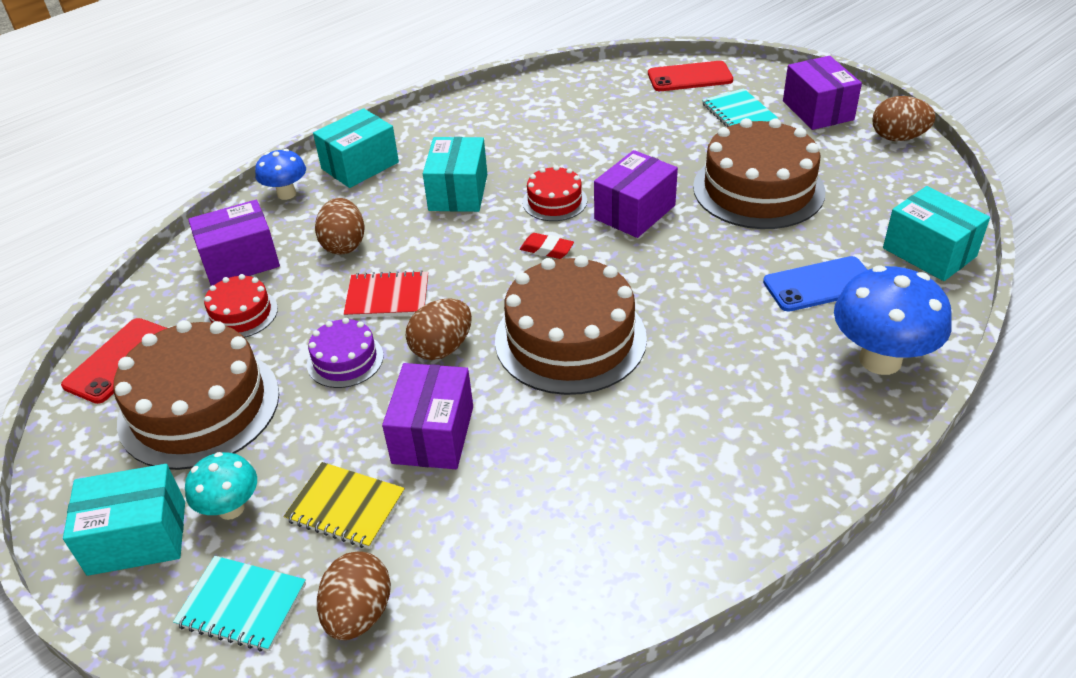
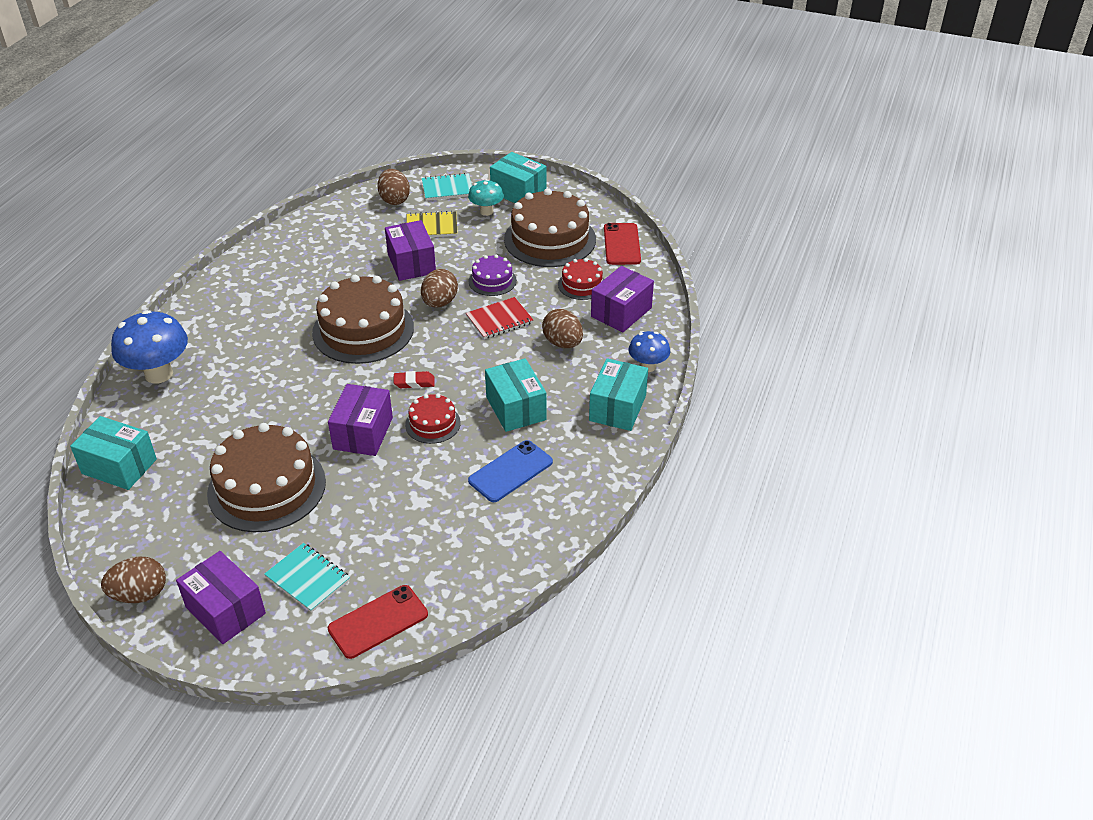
camera: 150 degrees right, 0 degrees up
turquoise box [63,464,185,576] -> turquoise box turned 75 degrees clockwise [490,152,546,203]
blue phone [763,256,867,312] -> blue phone moved to [468,440,553,502]

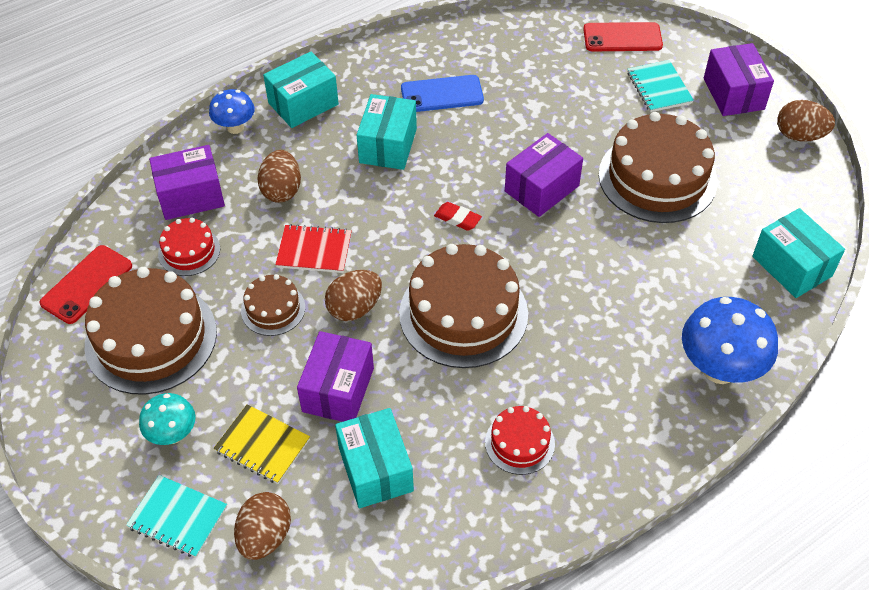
camera: 145 degrees left, 10 degrees up
red cake [405,394,461,444] -> red cake moved to [485,406,555,475]
purple cake [469,255,517,296] -> brown cake [241,274,305,336]
turquoise box [490,152,546,203] -> turquoise box moved to [335,408,414,508]

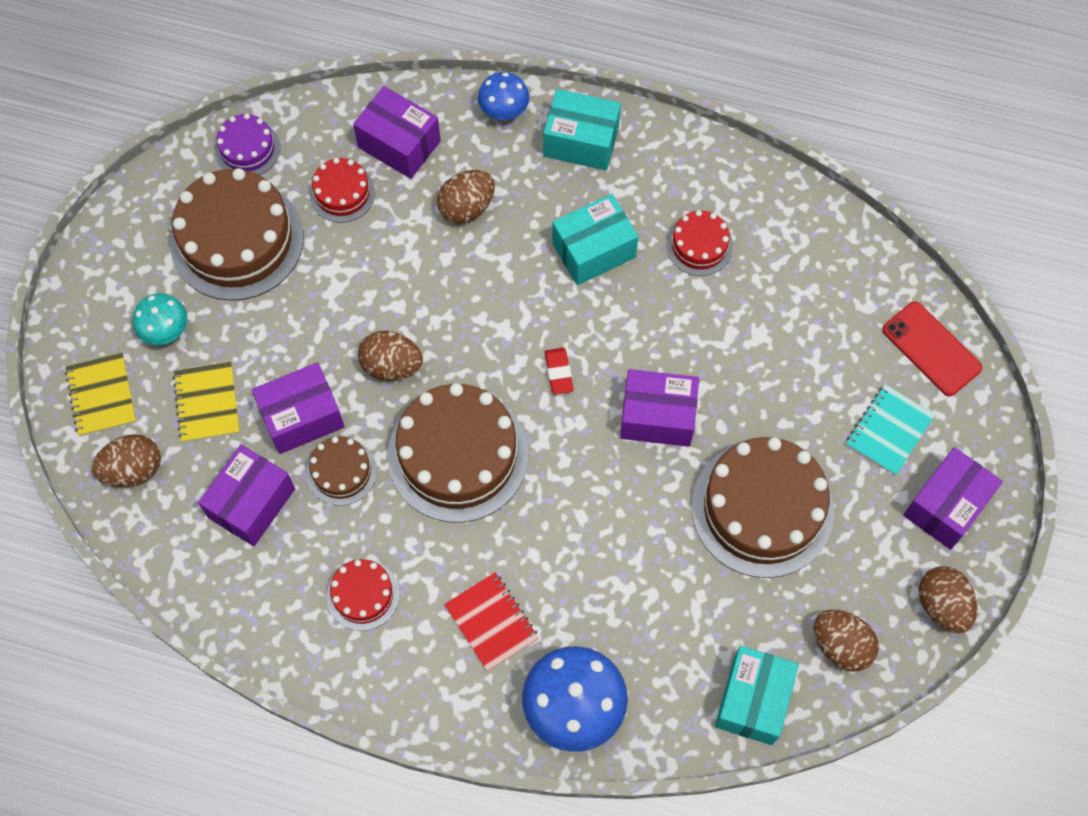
camera: 50 degrees right, 15 degrees up
red phone [39,245,132,324] -> purple cake [215,113,280,175]
turquoise notebook [126,475,227,558] -> yellow notebook [65,353,136,437]
brown cake [241,274,305,336] -> brown cake moved to [306,436,377,506]
red notebook [275,224,352,273] -> red notebook moved to [444,572,539,671]
turquoise box [335,408,414,508] -> purple box [198,445,295,546]
blue phone [401,75,484,112] -> red cake [666,210,733,276]
none -> brown egg [813,610,879,672]

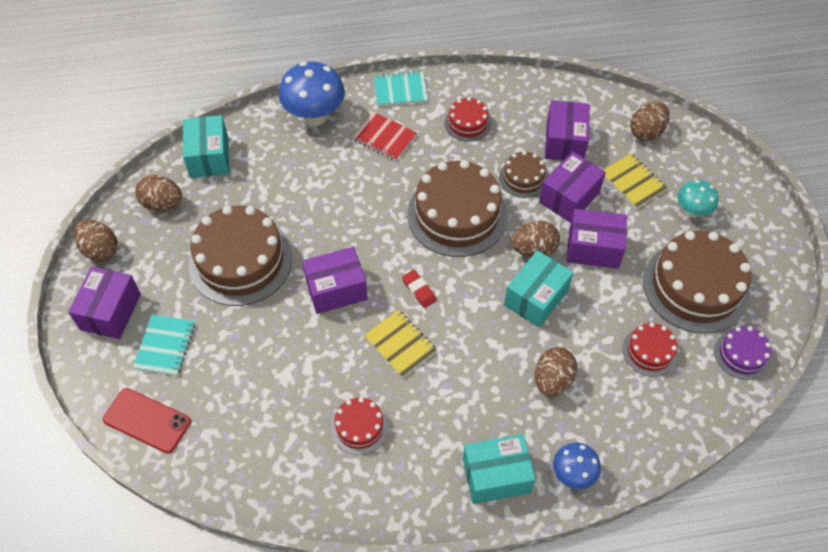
camera: 155 degrees right, 10 degrees down
yellow notebook [65,353,136,437] -> yellow notebook moved to [364,310,437,378]
purple box [353,86,441,179] -> purple box moved to [567,209,627,269]
turquoise box [552,194,639,285] -> turquoise box moved to [504,250,573,328]
none -> turquoise notebook [374,71,428,106]

